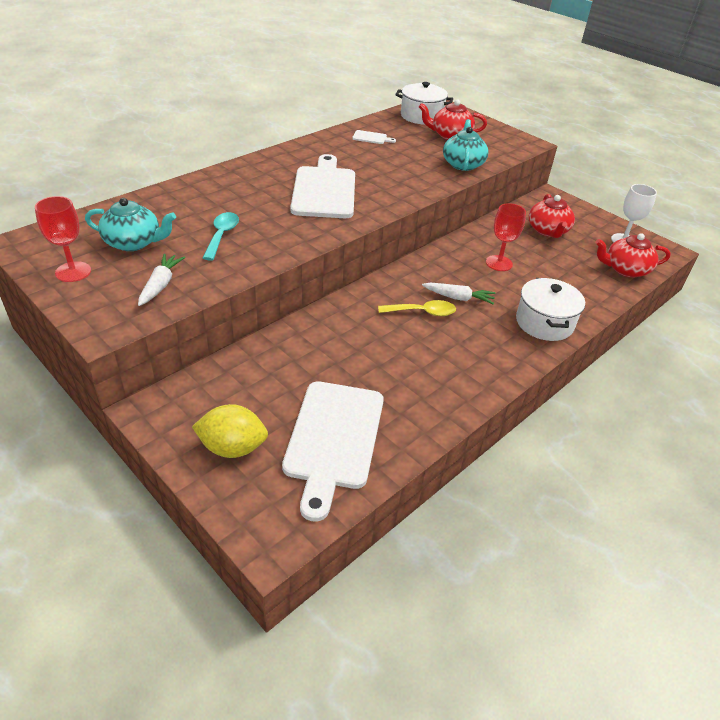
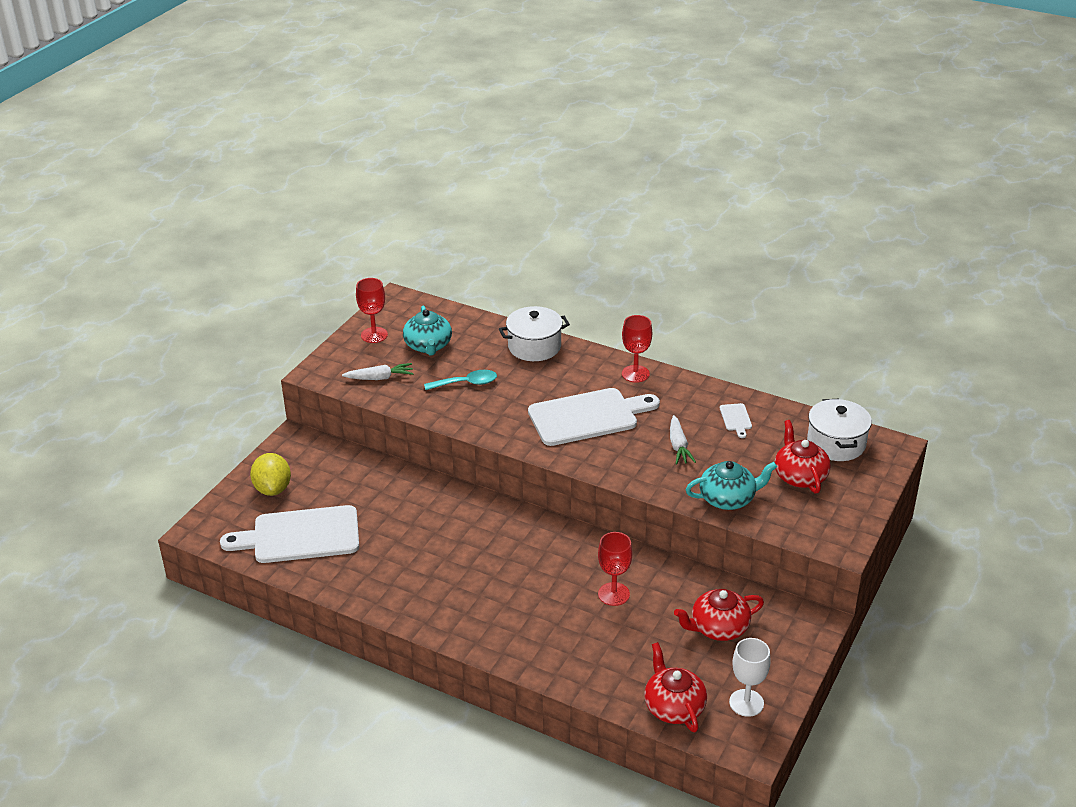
camera: 75 degrees right, 5 degrees down
yellow spoon [378,300,456,316] -> none
white carrot [422,283,495,305] -> white carrot moved to [670,415,696,464]
white pot [516,278,585,341] -> white pot moved to [499,306,570,361]
none -> red goblet [622,315,652,383]

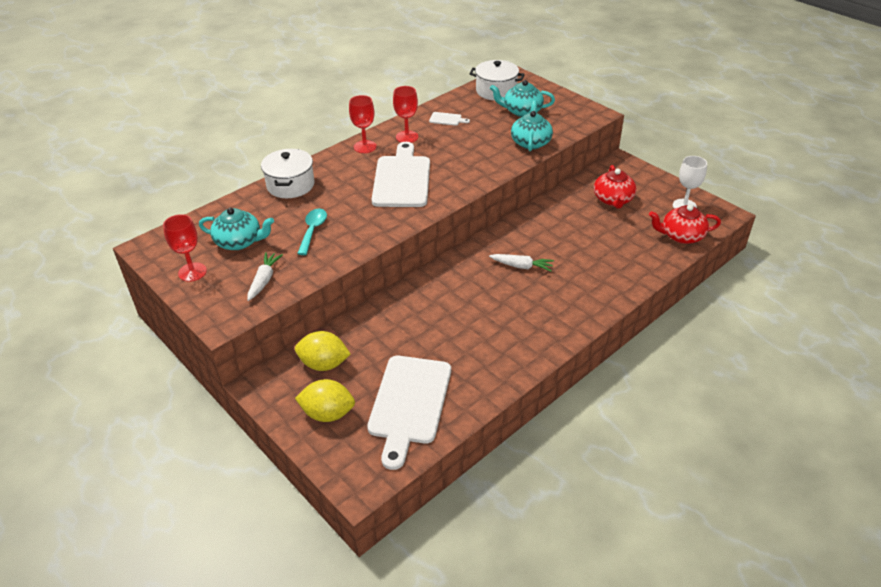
camera: 70 degrees left, 5 degrees up
red goblet [598,532,632,606] -> red goblet moved to [393,86,418,143]
white carrot [670,415,696,464] -> white carrot moved to [489,254,554,271]
red teapot [775,420,831,494] -> turquoise teapot [490,80,555,117]
none -> yellow lemon [295,331,351,371]

